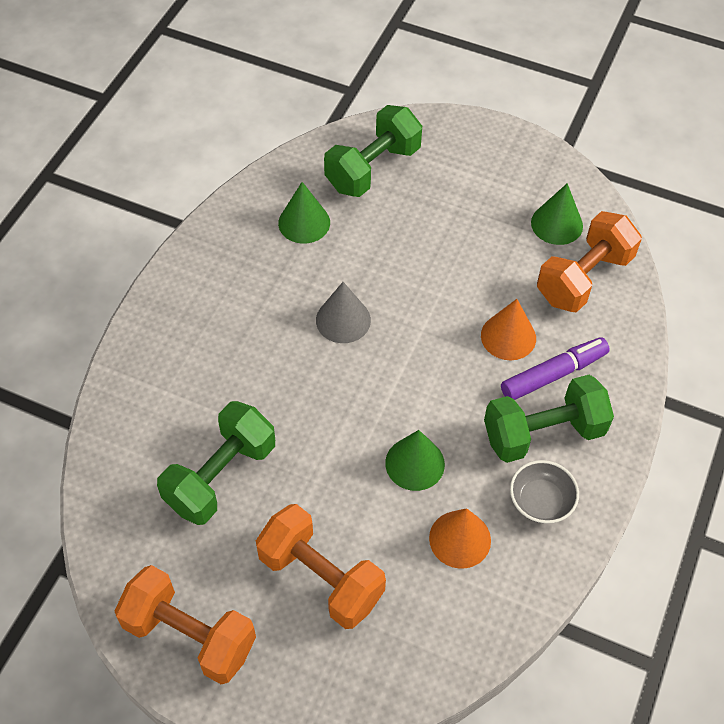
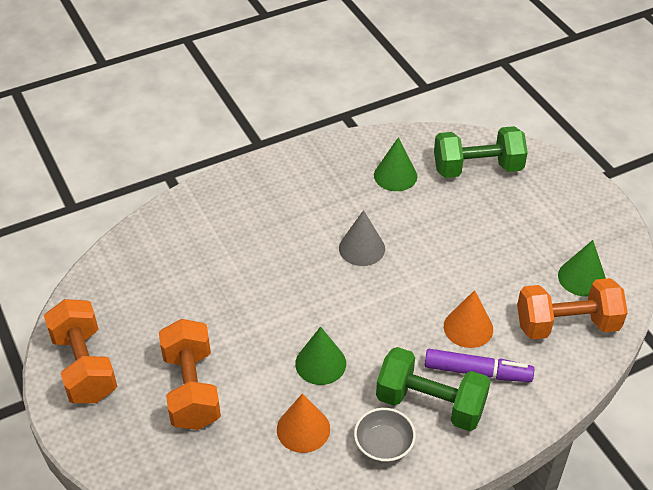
camera: 40 degrees right, 10 degrees down
green dumbbell [157,401,275,525] -> none

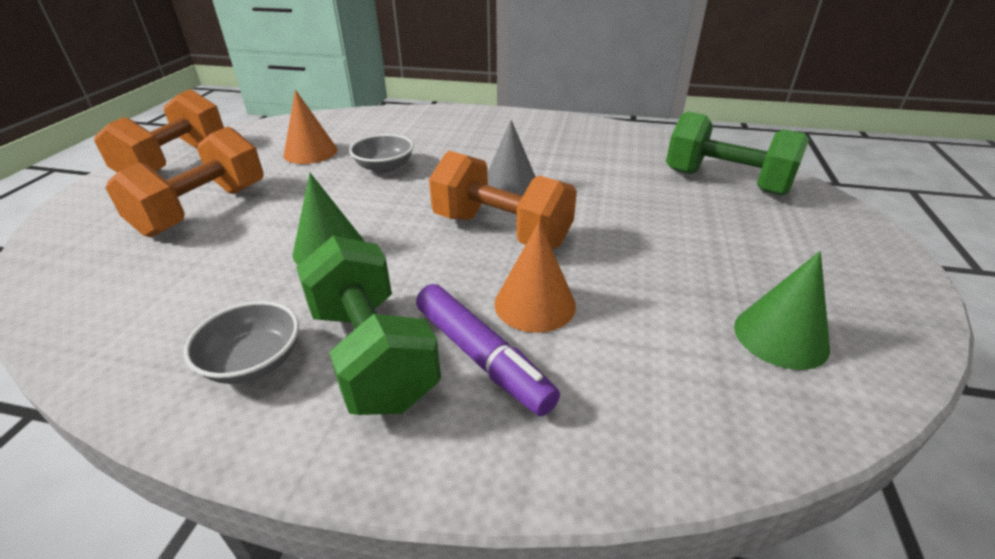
camera: 40 degrees right, 10 degrees down
orange cone [277,393,330,453] -> orange cone moved to [283,90,338,164]
green cone [374,137,417,191] -> none
orange dumbbell [517,278,628,339] -> orange dumbbell moved to [429,151,577,249]
none -> grey bowl [349,134,414,173]

